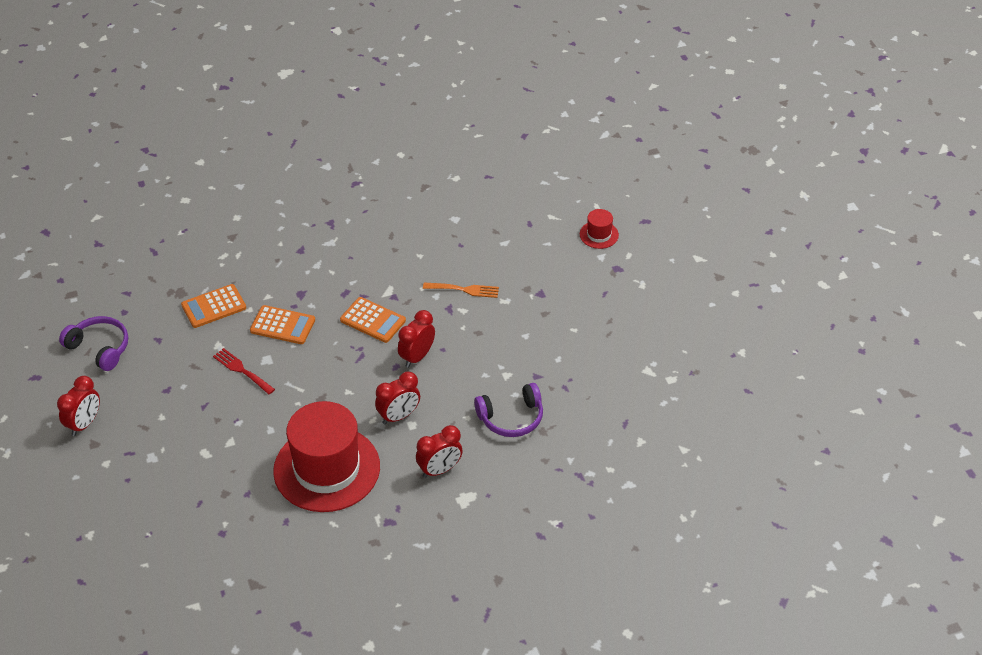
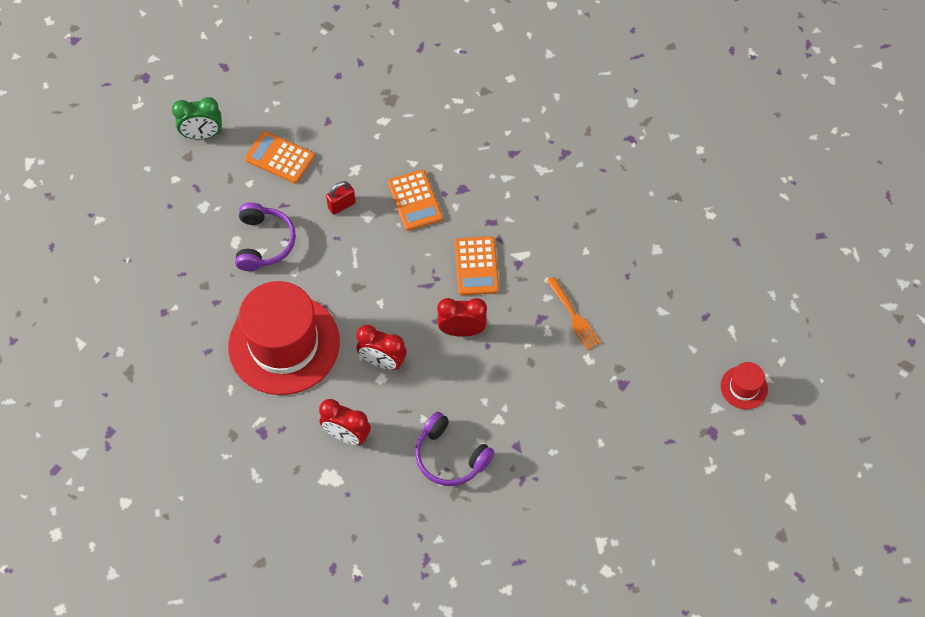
camera: 55 degrees right, 15 degrees up
red clock [57,376,100,436] -> green clock [172,97,222,139]
purple headphones [59,316,128,371] -> purple headphones moved to [235,202,296,271]
orange calculator [181,284,246,328] -> orange calculator moved to [245,131,315,184]
red fork [213,348,275,395] -> red padlock [326,181,356,215]

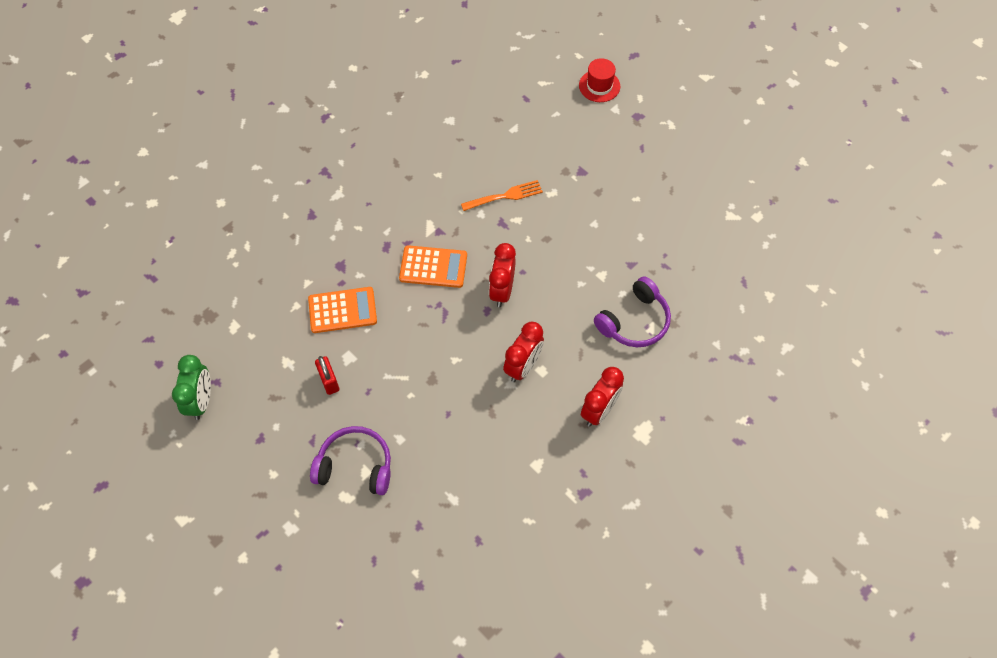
camera: 80 degrees left, 0 degrees up
green clock [172,97,222,139] -> green clock moved to [172,355,211,420]
red hat [228,281,340,395] -> none
orange calculator [245,131,315,184] -> none

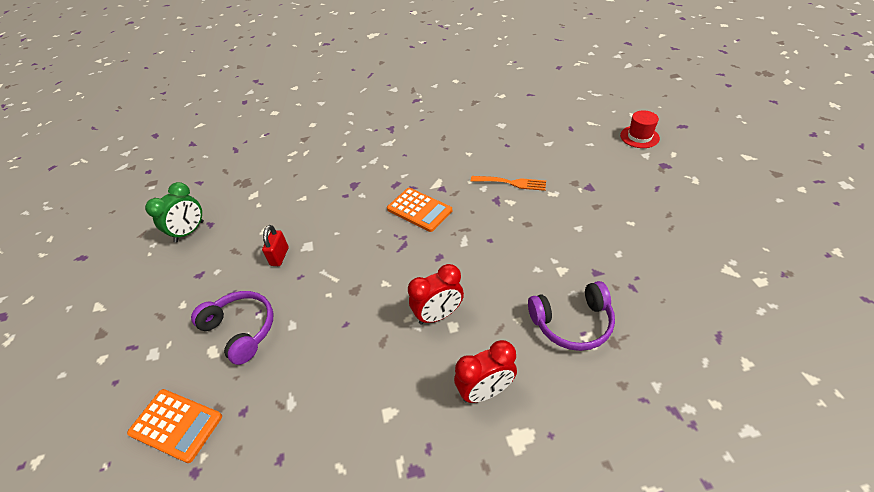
camera: 35 degrees right, 15 degrees down
orange calculator [308,287,377,333] -> orange calculator moved to [127,389,222,463]
red clock [489,243,516,307] -> none

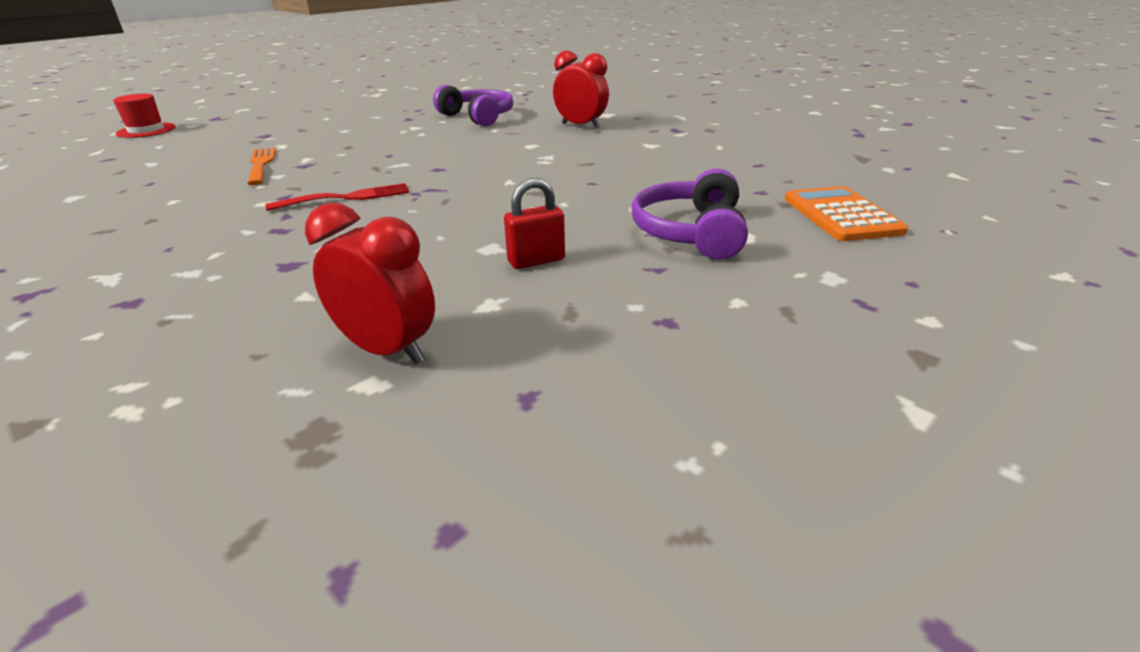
camera: 125 degrees left, 15 degrees down
green clock [145,182,204,243] -> none
orange calculator [387,188,452,232] -> red fork [265,183,409,211]
red clock [408,264,464,325] -> red clock moved to [305,202,435,365]

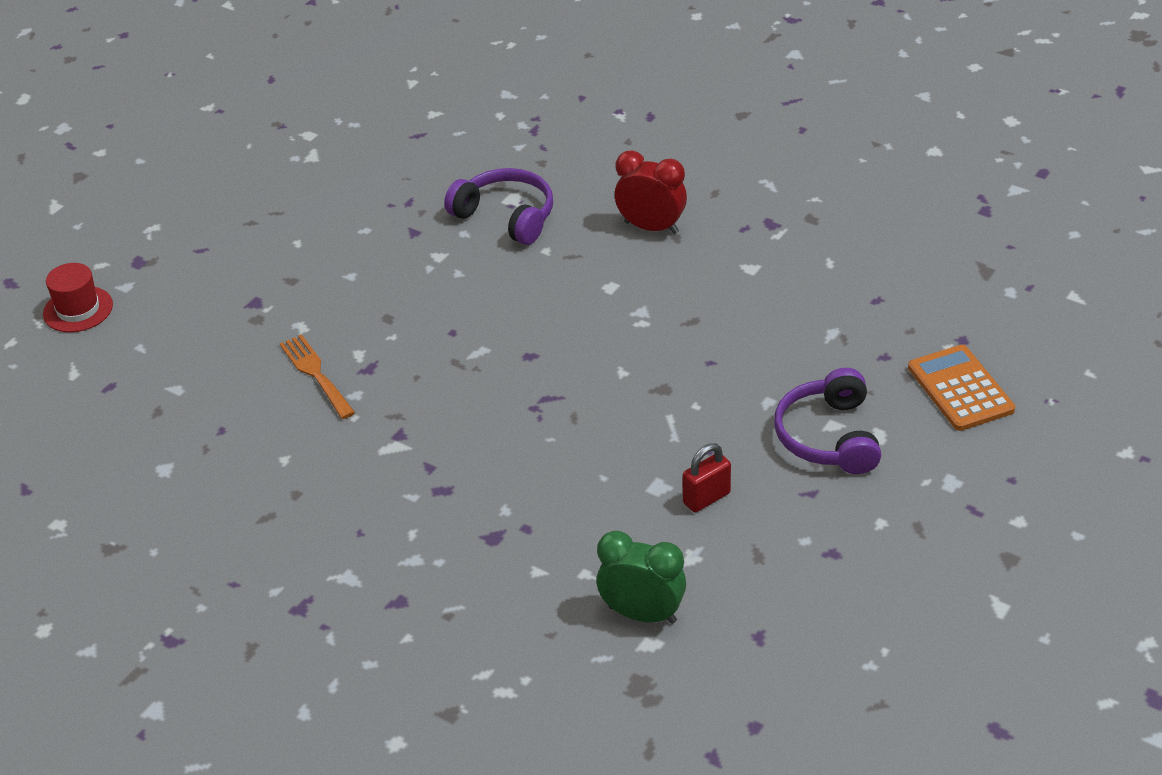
camera: 10 degrees left, 10 degrees up
red fork [265,183,409,211] -> none
red clock [305,202,435,365] -> green clock [597,531,686,624]

